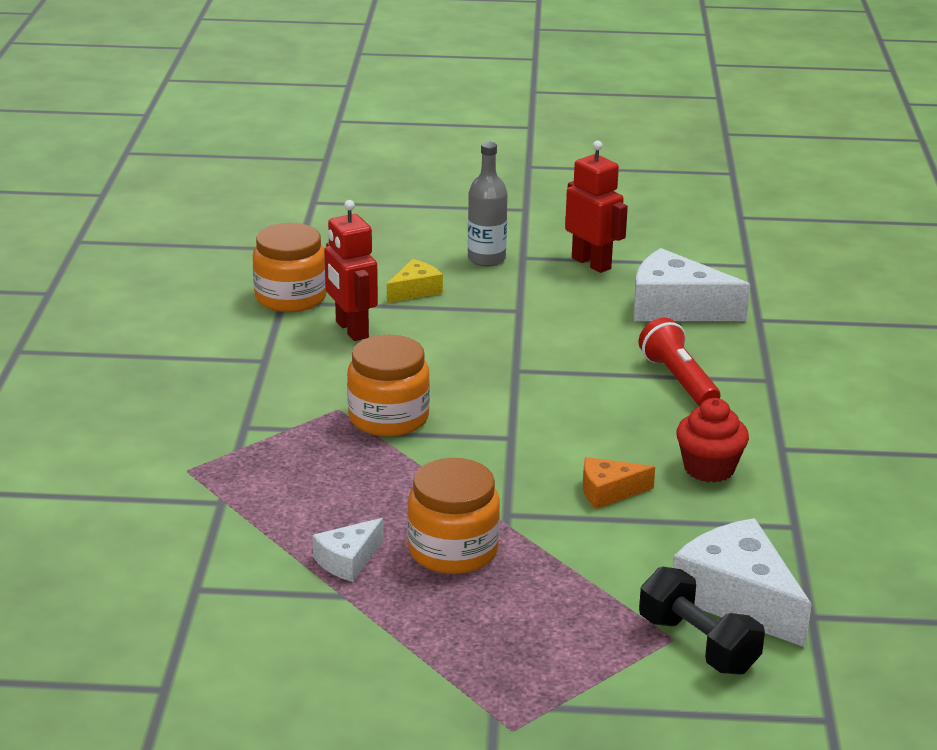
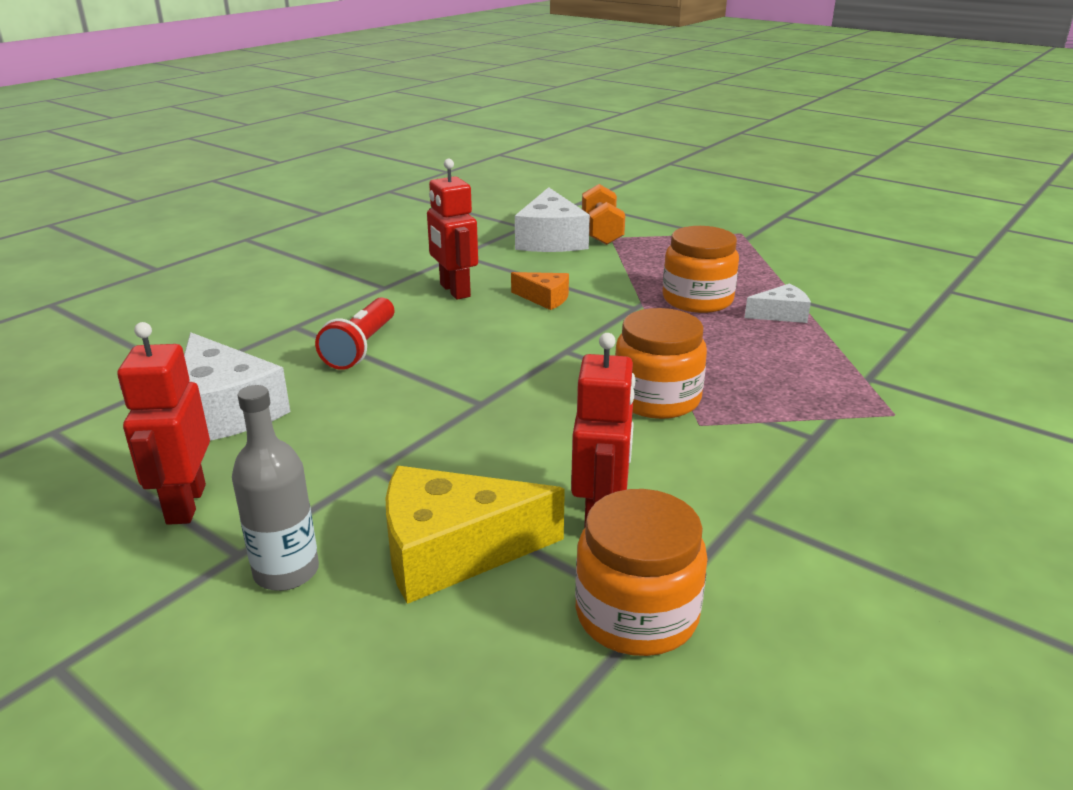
camera: 145 degrees left, 0 degrees up
yellow cheese [387,259,443,303] -> yellow cheese [386,466,565,604], size x1.87
black dumbbell [639,567,765,675] -> orange dumbbell [582,184,625,245]
red cupcake [676,398,749,483] -> red robot [427,159,478,300]

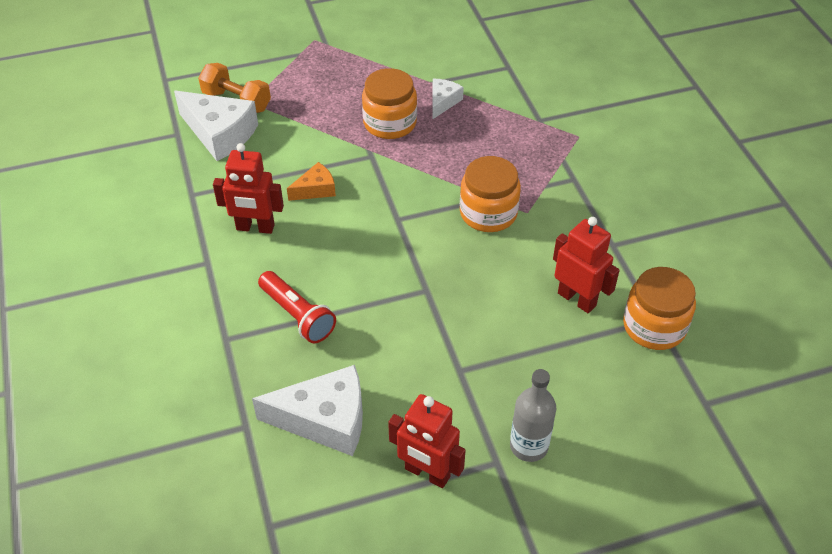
camera: 55 degrees left, 20 degrees up
yellow cheese [386,466,565,604] -> none

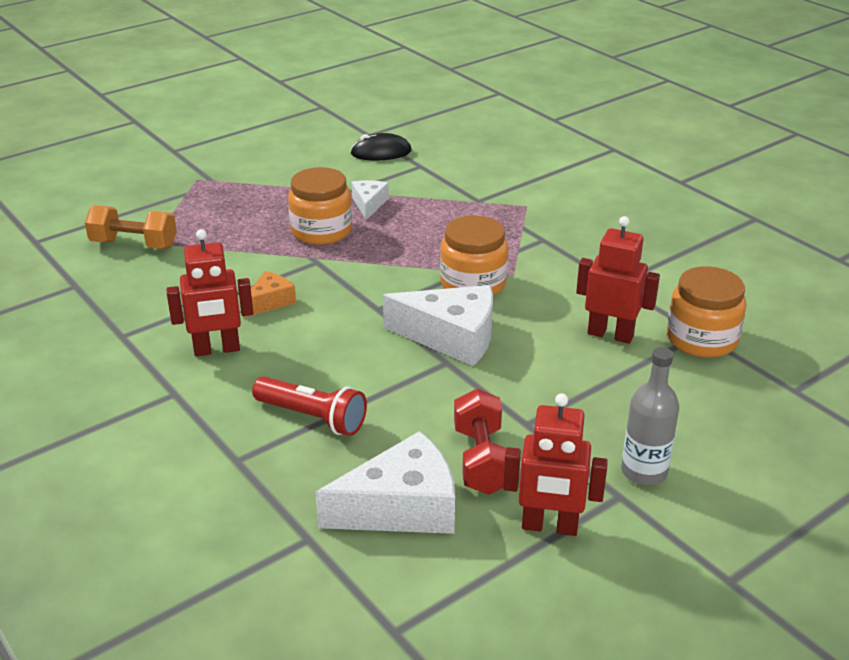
camera: 20 degrees left, 15 degrees down
white cheese [174,90,258,161] -> white cheese moved to [383,285,493,366]
none -> black mouse [350,133,412,161]
none -> red dumbbell [454,388,506,495]

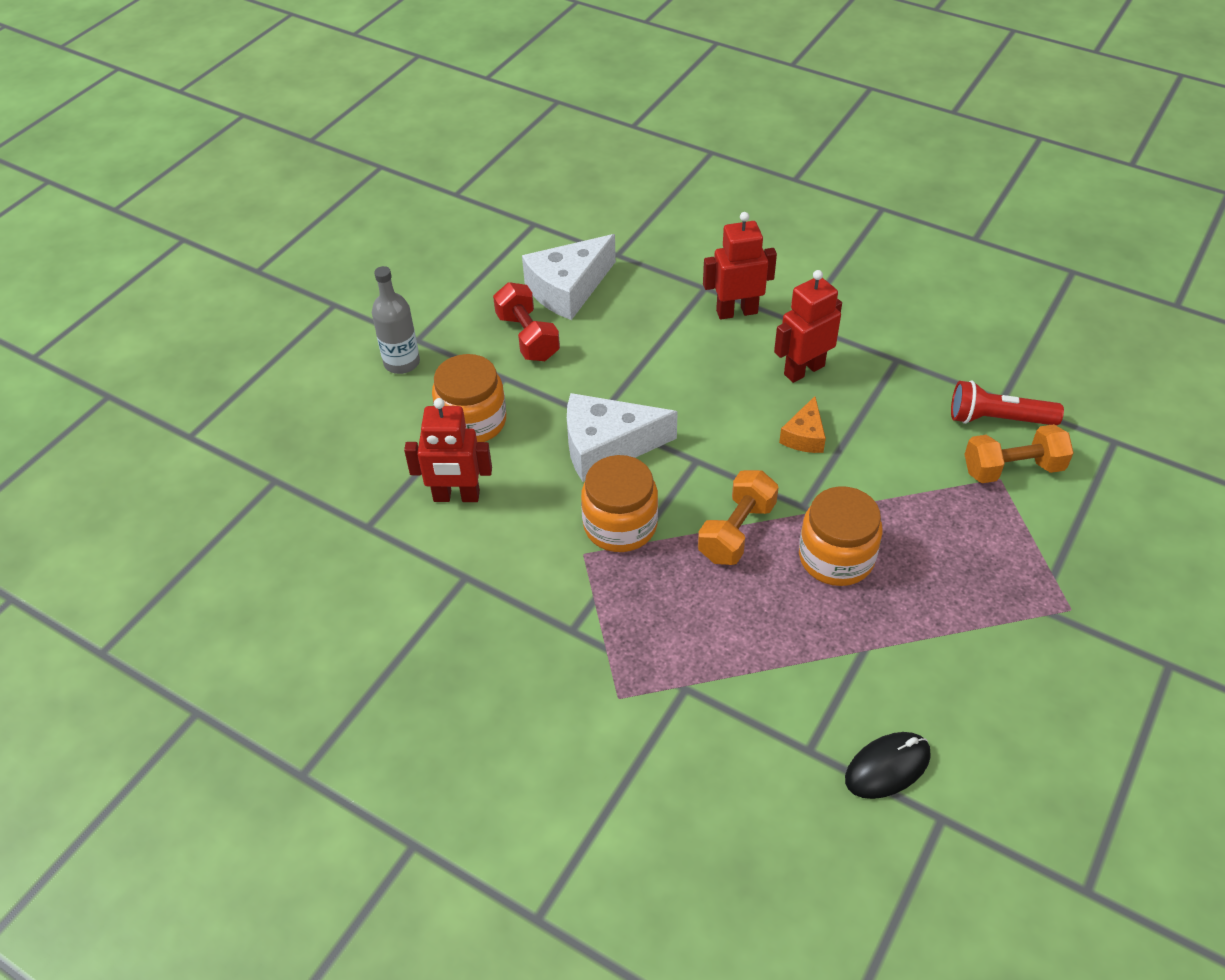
camera: 160 degrees right, 15 degrees up
red flashlight [252,376,367,436] -> red flashlight moved to [951,381,1064,425]
white cheese [352,180,389,220] -> none
red robot [503,393,608,536] -> red robot moved to [703,212,777,320]
orange jar [667,266,746,358] -> orange jar moved to [432,354,506,442]
none -> orange dumbbell [698,470,779,565]

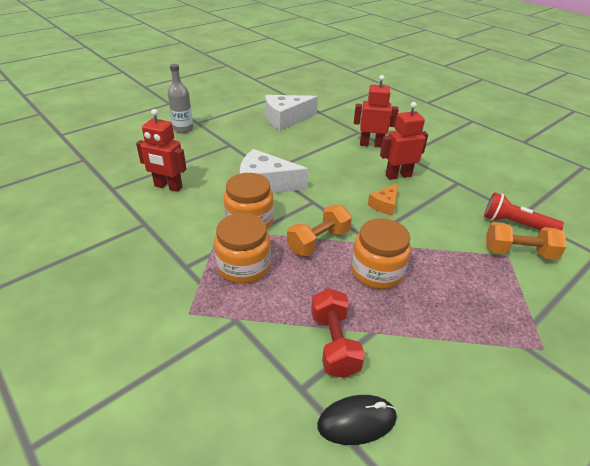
camera: 15 degrees right, 10 degrees down
orange jar [432,354,506,442] -> orange jar moved to [214,213,271,284]
red dumbbell [493,282,560,361] -> red dumbbell moved to [311,288,365,378]

